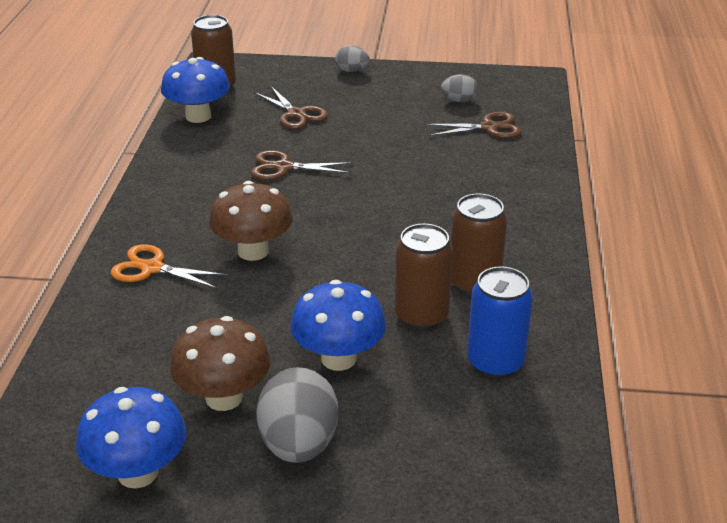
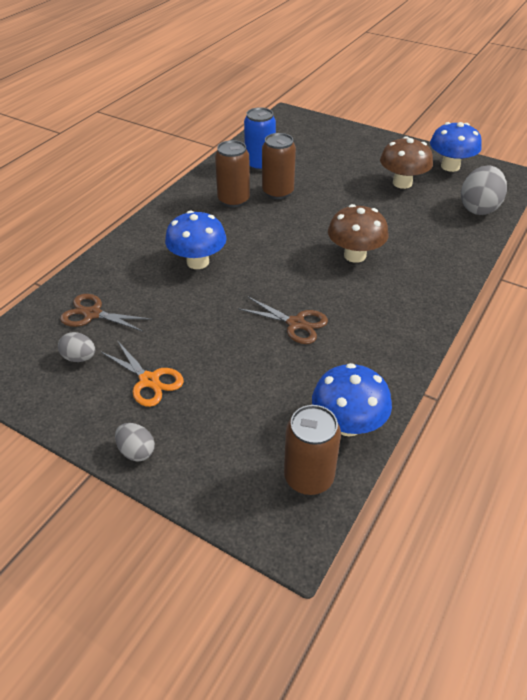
camera: 155 degrees left, 10 degrees up
orange scissors [111,244,229,289] -> orange scissors moved to [100,340,184,407]
brown scissors [254,86,328,129] -> none
grey egg [256,367,338,463] -> grey egg moved to [461,165,507,215]
blue mushroom [290,280,386,371] -> blue mushroom moved to [165,210,226,269]

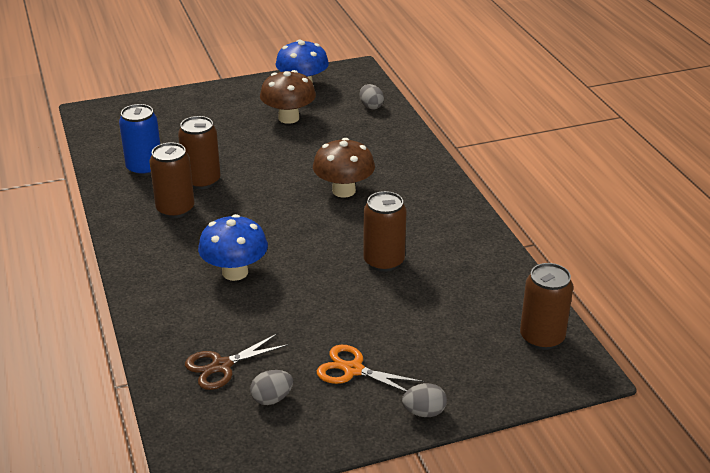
camera: 50 degrees left, 10 degrees down
orange scissors [100,340,184,407] -> orange scissors turned 150 degrees counterclockwise [317,345,424,392]
brown scissors [238,296,328,344] -> brown can [363,191,407,272]
blue mushroom [312,363,392,436] -> none
grey egg [461,165,507,215] -> grey egg [360,84,384,110], size x0.53

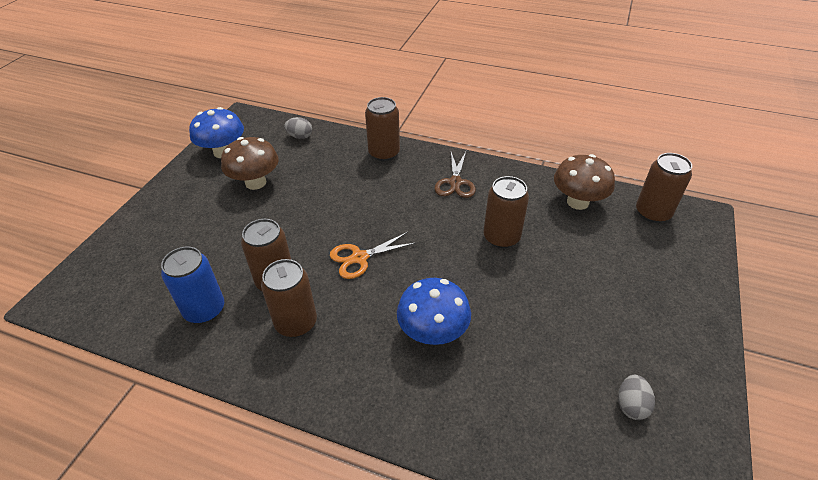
camera: 50 degrees left, 10 degrees up
brown scissors [185,333,289,390] -> brown scissors moved to [435,152,476,198]
brown mushroom [313,138,375,198] -> brown mushroom moved to [554,154,615,210]
orange scissors [317,345,424,392] -> orange scissors moved to [330,232,415,279]
grey egg [402,383,447,417] -> none
none -> brown can [365,97,400,161]

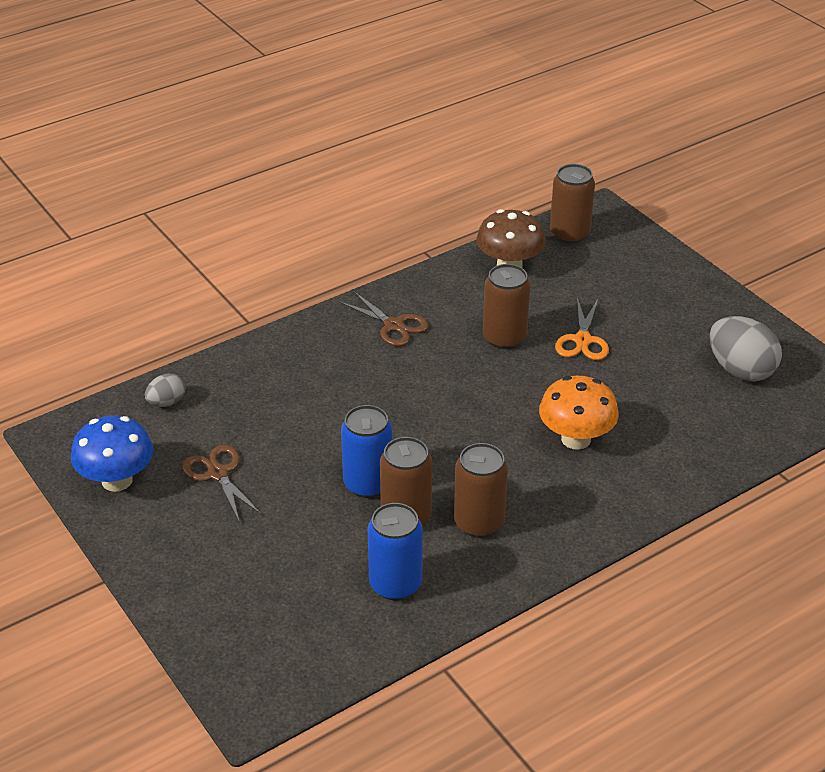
camera: 55 degrees left, 5 degrees down
brown mushroom [221,137,279,190] -> brown scissors [182,445,262,523]
orange scissors [330,232,415,279] -> orange scissors moved to [555,298,609,360]
brown can [365,97,400,161] -> none
blue mushroom [397,278,471,345] -> orange mushroom [539,376,619,450]
grey egg [618,375,655,420] -> grey egg [709,316,782,382], size x1.87
none -> blue can [341,405,392,498]

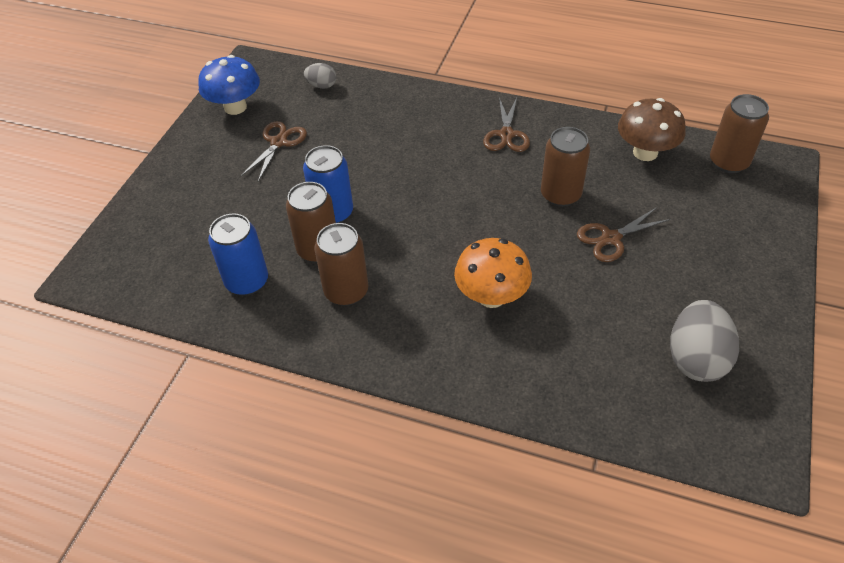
camera: 55 degrees right, 10 degrees up
orange scissors [555,298,609,360] -> brown scissors [577,207,671,262]

